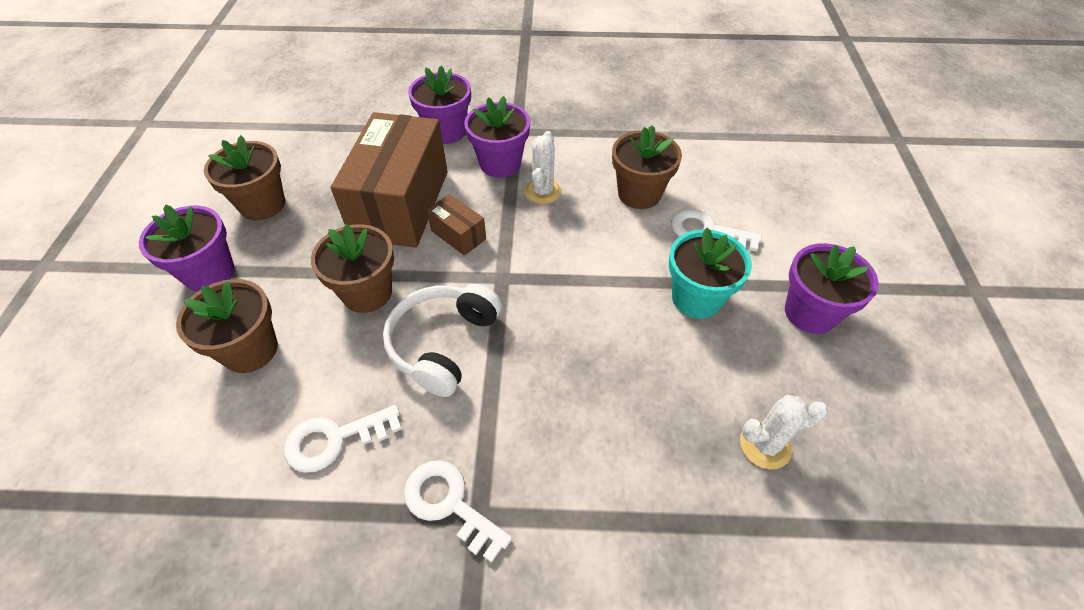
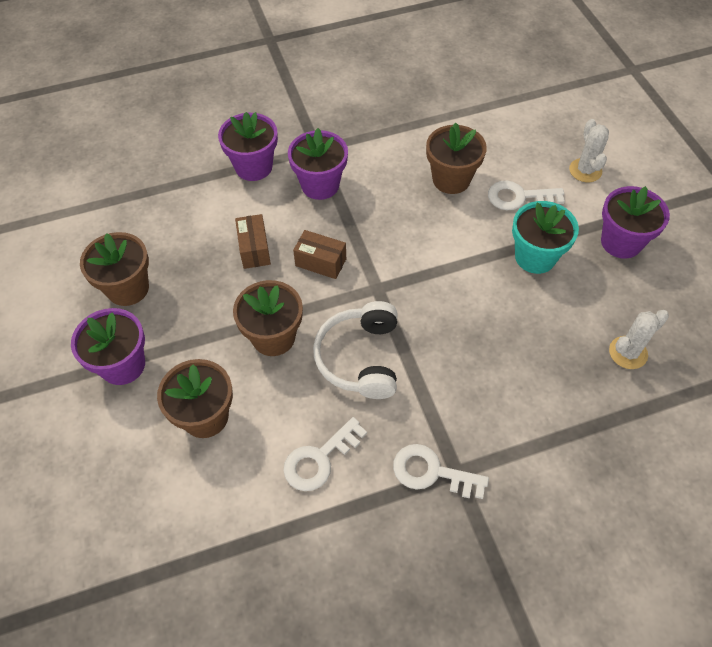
camera: 20 degrees left, 5 degrees up
brown box [331,112,448,248] -> brown box [235,214,271,269], size x0.43
white cactus [525,131,562,204] -> white cactus moved to [569,119,609,182]

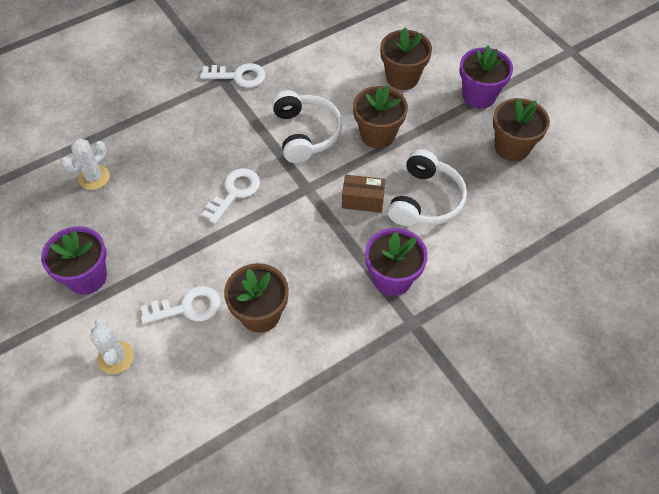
camera: 165 degrees right, 0 degrees up
purple flower pot [218,112,278,181] -> none
brown box [235,214,271,269] -> white headphones [388,149,467,226]
white key [283,417,367,491] -> white key moved to [202,168,260,224]
turquoise flower pot [512,201,579,274] -> none

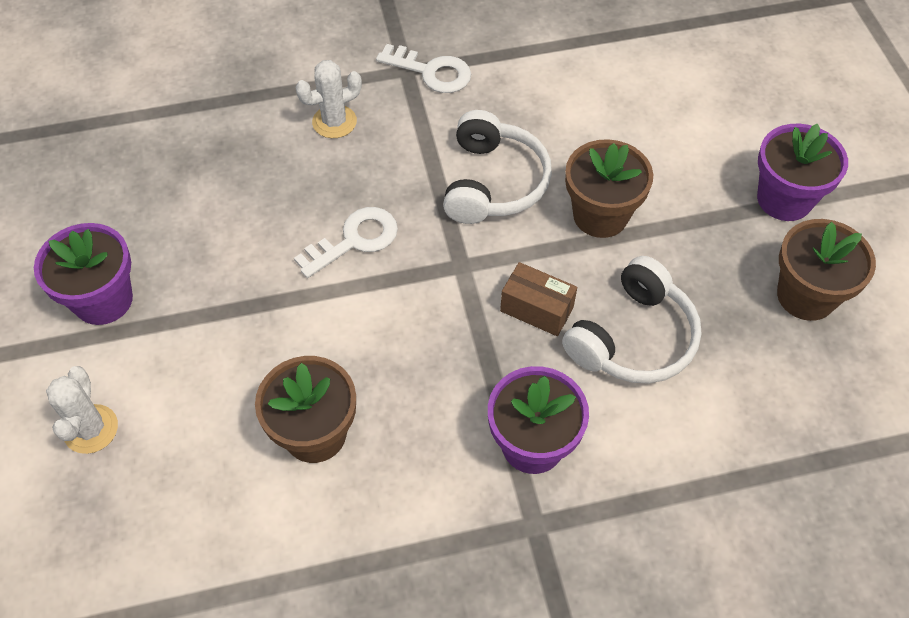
camera: 20 degrees right, 0 degrees up
white cactus [62,138,110,190] -> white cactus moved to [295,60,362,138]
white key [141,286,221,324] -> none
brown flower pot [380,28,432,90] -> none

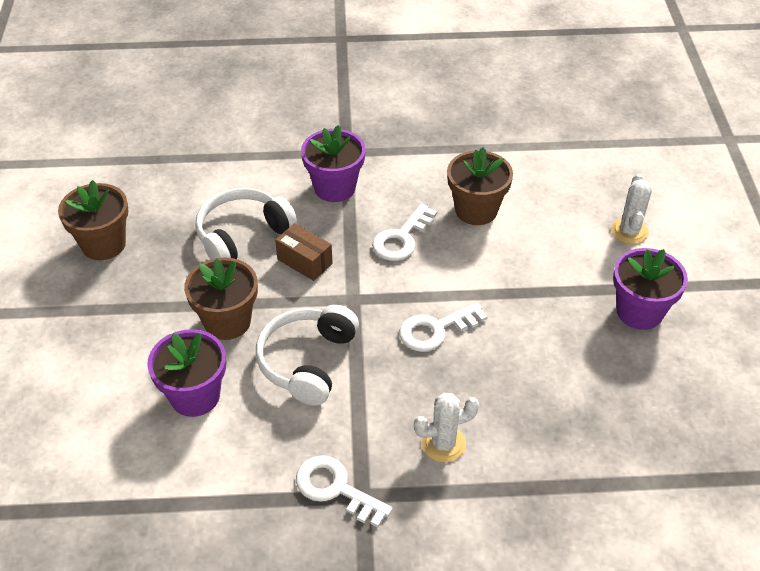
camera: 170 degrees left, 10 degrees down
purple flower pot [757,124,848,221] -> purple flower pot moved to [147,329,226,417]
none -> white key [372,204,437,261]

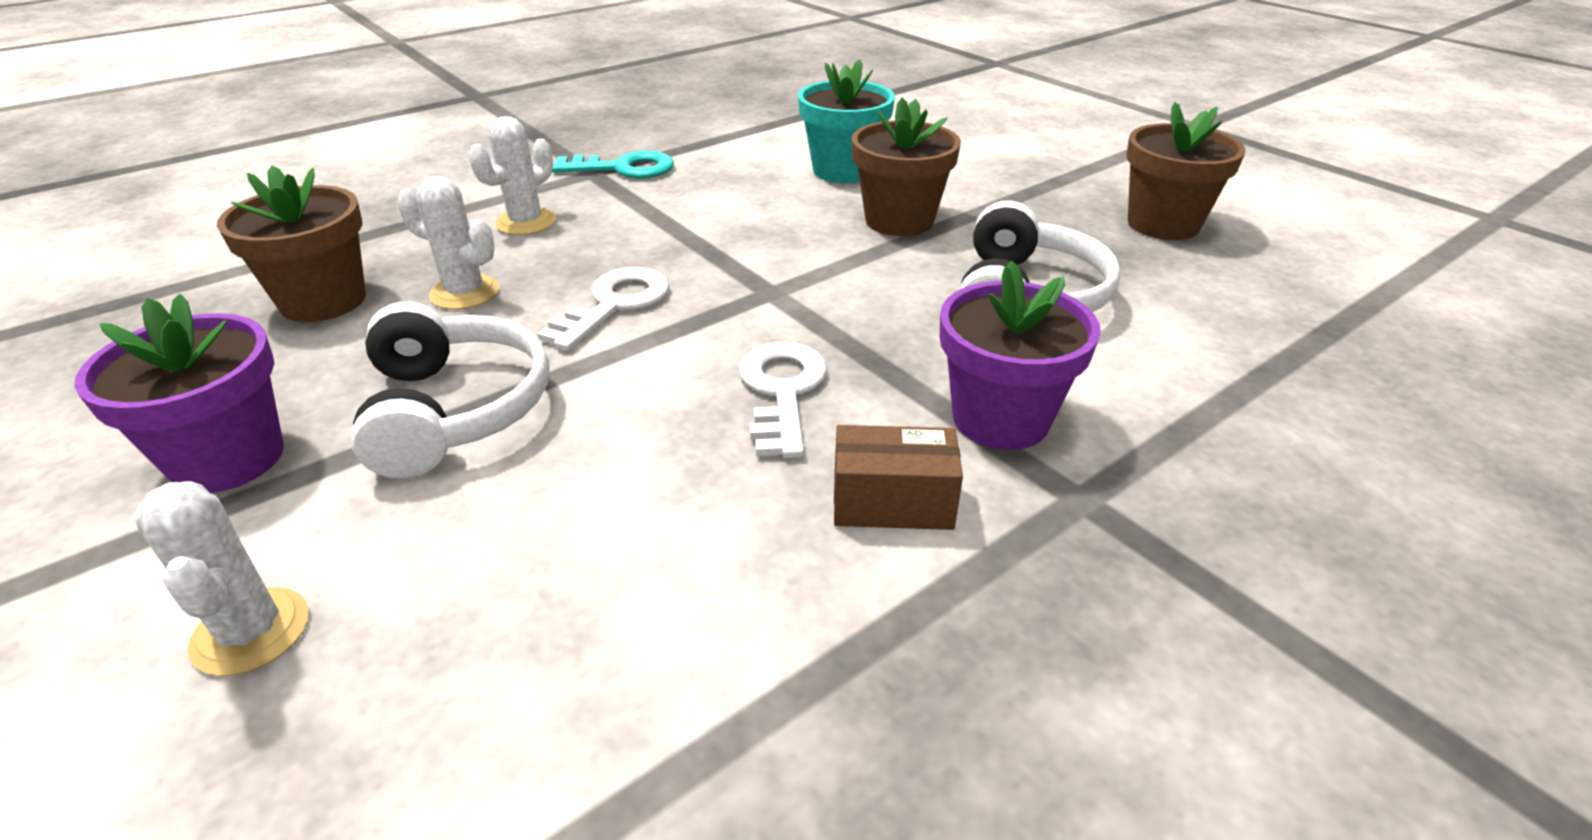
camera: 145 degrees right, 10 degrees down
purple flower pot [147,329,226,417] -> turquoise flower pot [798,59,895,183]
white headphones [256,305,359,406] -> white headphones moved to [351,302,549,479]
brown box [275,223,333,281] -> brown box moved to [834,425,963,530]
white key [296,455,393,527] -> turquoise key [552,150,674,179]
brown flower pot [447,147,513,225] -> brown flower pot moved to [217,166,366,322]
none -> white cactus [397,176,499,310]

